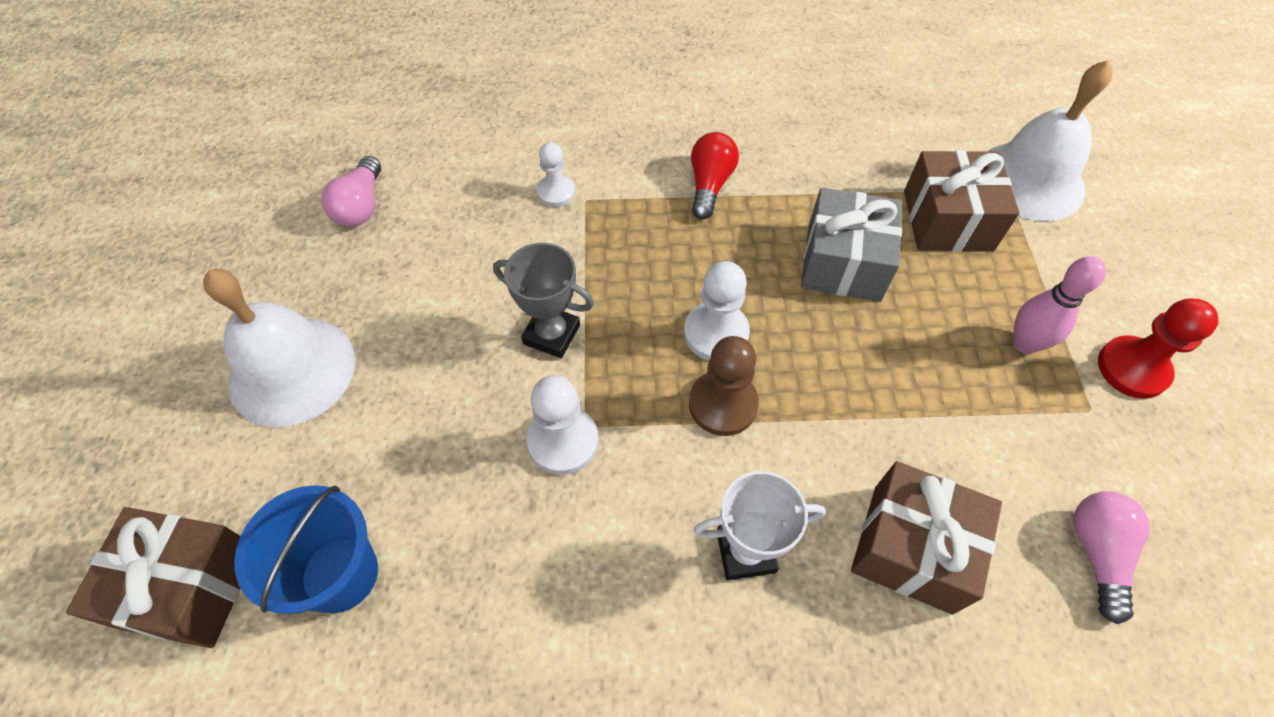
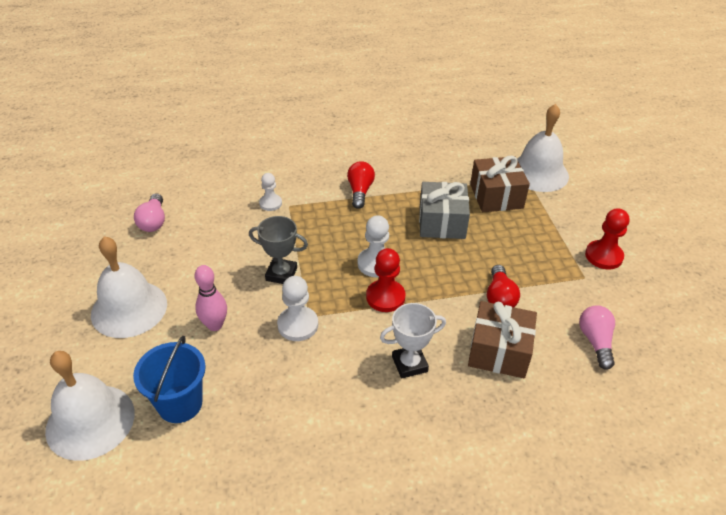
camera: 10 degrees left, 15 degrees down
brown gift [66,507,240,648] -> white bell [45,351,135,461]
brown pawn [689,336,759,436] -> red pawn [366,248,406,312]
pink bowling pin [1013,256,1106,354] -> pink bowling pin moved to [195,265,227,331]
none -> red light bulb [487,265,520,307]

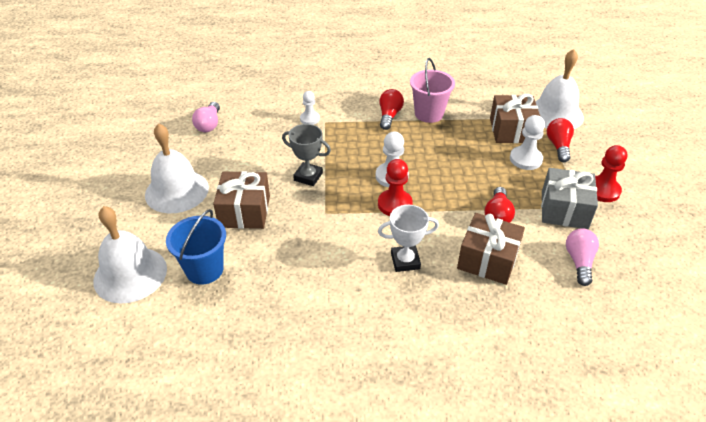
camera: 10 degrees right, 0 degrees up
pink bowling pin [195,265,227,331] -> brown gift [213,171,270,229]
white pawn [277,276,318,341] -> white pawn moved to [510,115,545,170]
grey gift [419,182,470,239] -> grey gift moved to [541,168,598,229]
none -> pink bucket [410,58,455,123]
none -> red light bulb [547,118,574,162]

